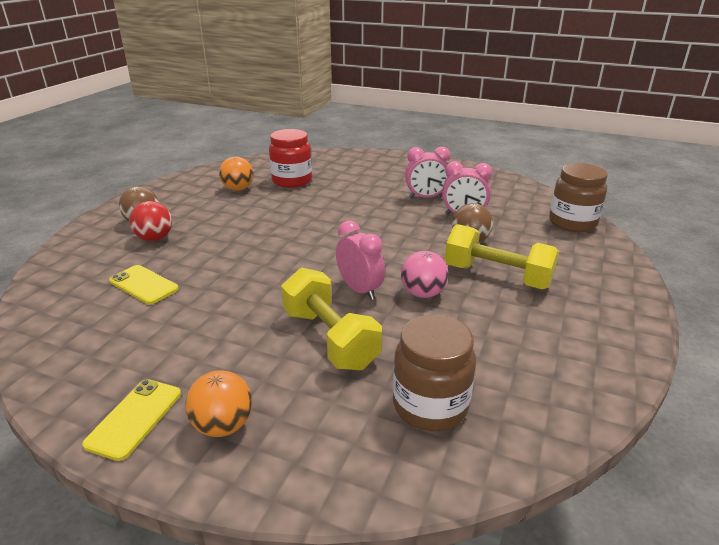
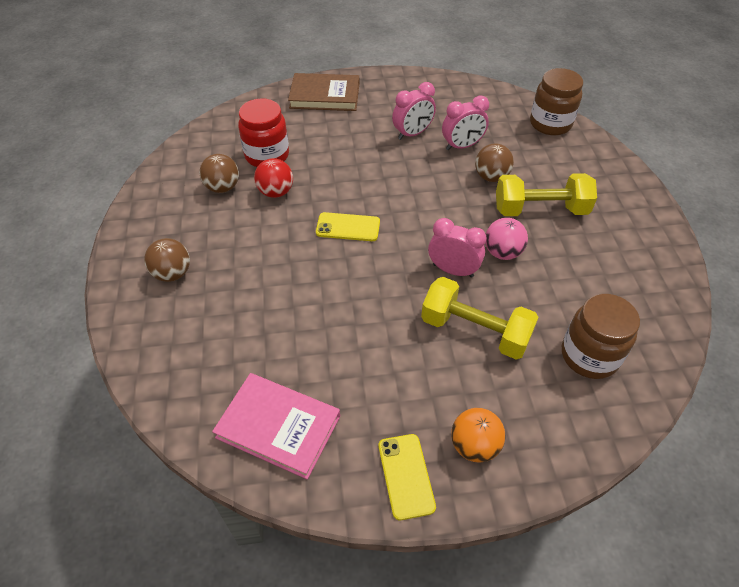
camera: 30 degrees left, 20 degrees up
yellow phone [109,265,179,305] -> yellow phone moved to [316,212,380,241]
red ball [129,201,172,241] -> red ball moved to [254,158,293,198]
orange ball [219,157,253,191] -> brown ball [199,154,239,193]
none -> pink book [212,373,340,479]
none -> brown book [288,73,359,111]

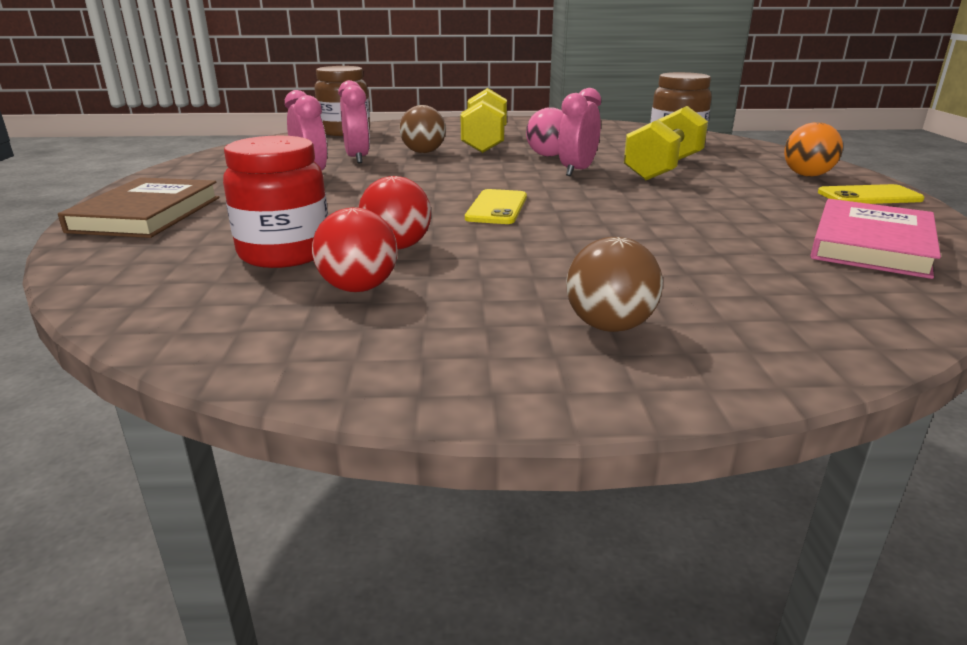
camera: 85 degrees left, 25 degrees down
brown ball [199,154,239,193] -> red ball [312,207,398,292]

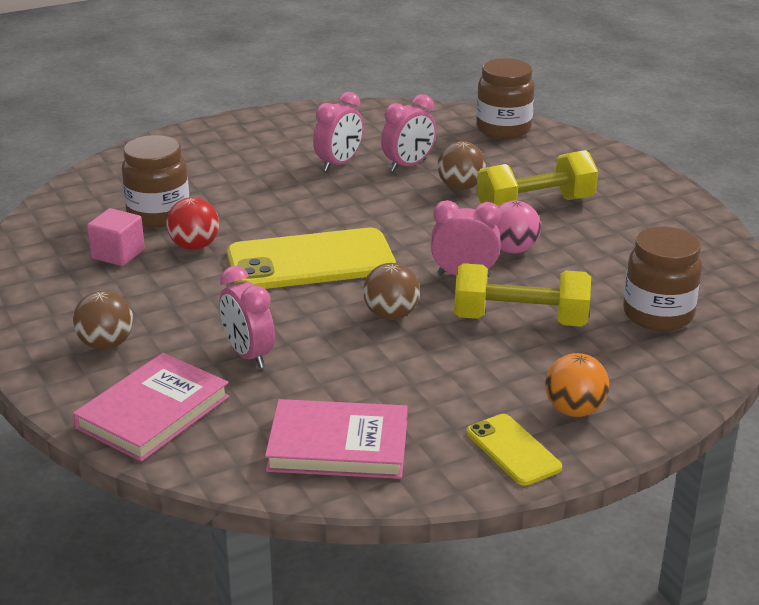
camera: 65 degrees right, 5 degrees up
brown book [58,177,219,238] -> none
red jar [223,136,328,268] -> brown jar [122,135,189,227]
red ball [312,207,398,292] -> pink cube [87,208,145,266]
yellow phone [465,189,527,224] -> yellow phone [227,228,396,289], size x1.94
none -> pink book [73,353,229,462]
none -> pink clock [219,266,275,368]
none -> brown ball [363,263,420,320]

